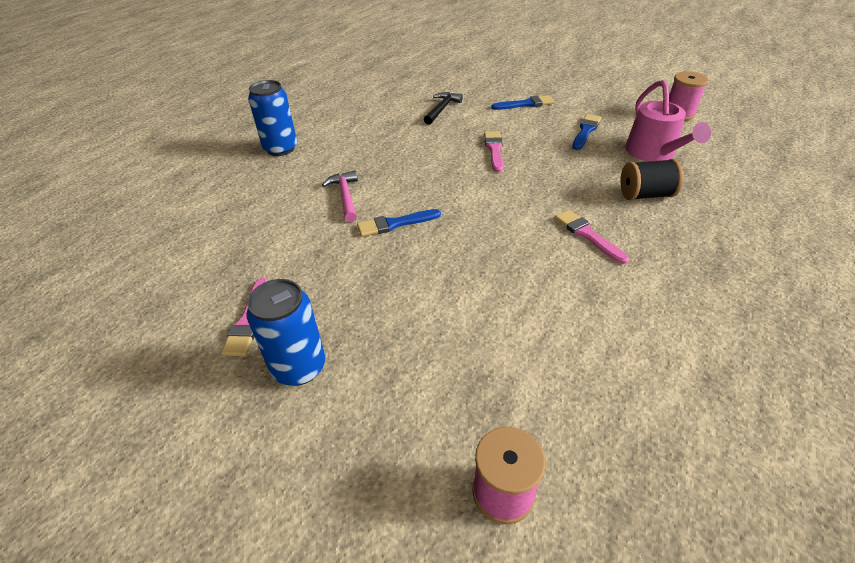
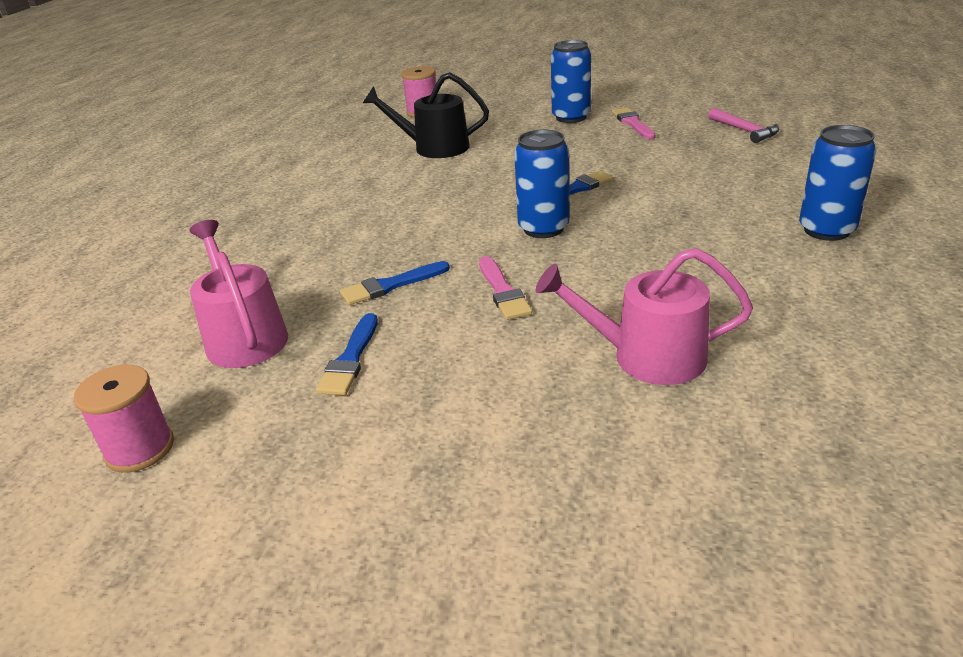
camera: 165 degrees right, 10 degrees down
pink hammer [322,170,358,222] -> pink hammer moved to [708,108,779,143]
black hammer [424,92,463,125] -> pink watering can [536,248,753,385]
blue brush [491,95,554,110] -> blue brush moved to [340,261,450,305]
pink brush [555,210,629,264] -> none
black spool [620,159,683,200] -> none
none -> black watering can [363,72,489,158]
none -> blue can [514,130,569,238]

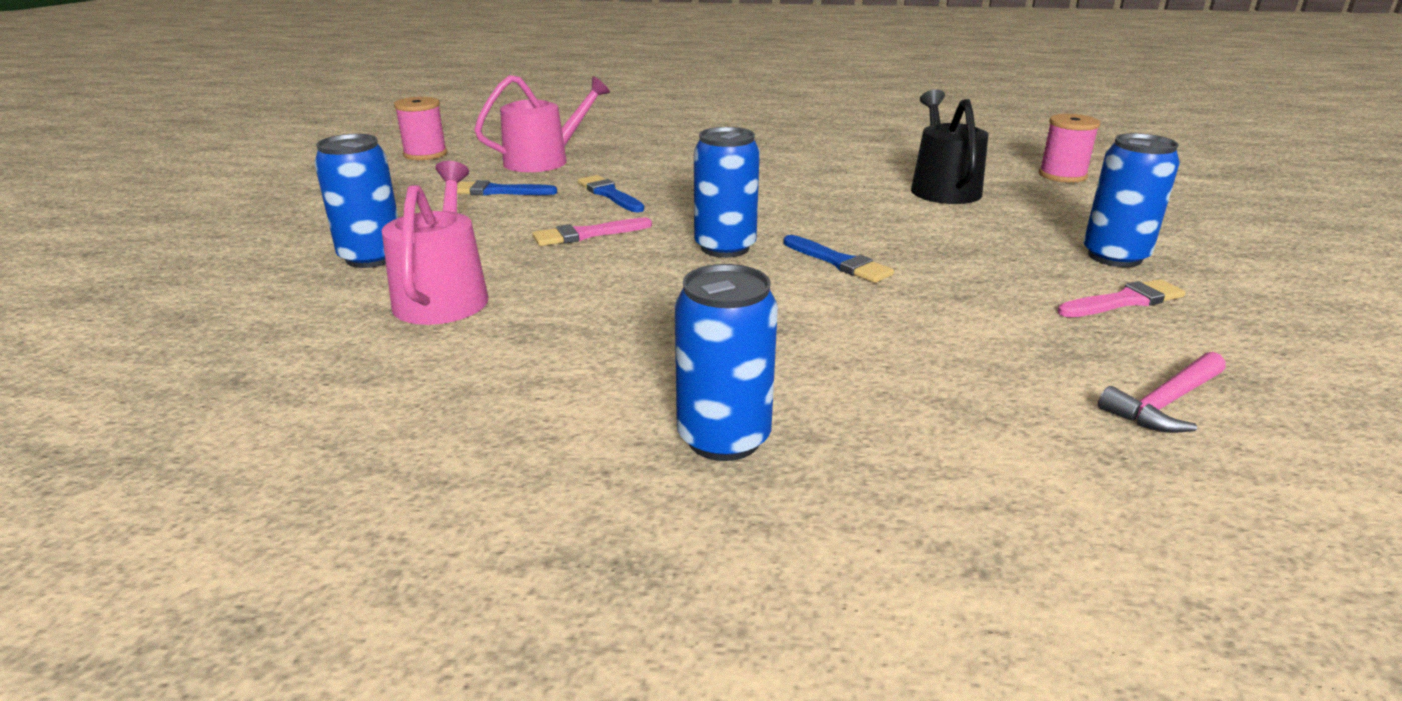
camera: 80 degrees right, 5 degrees down
none -> blue can [314,134,398,268]

